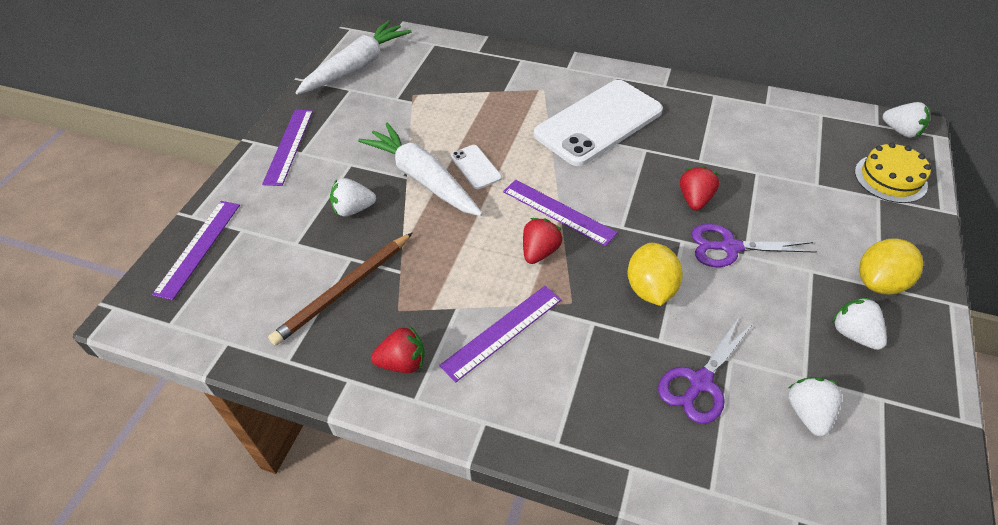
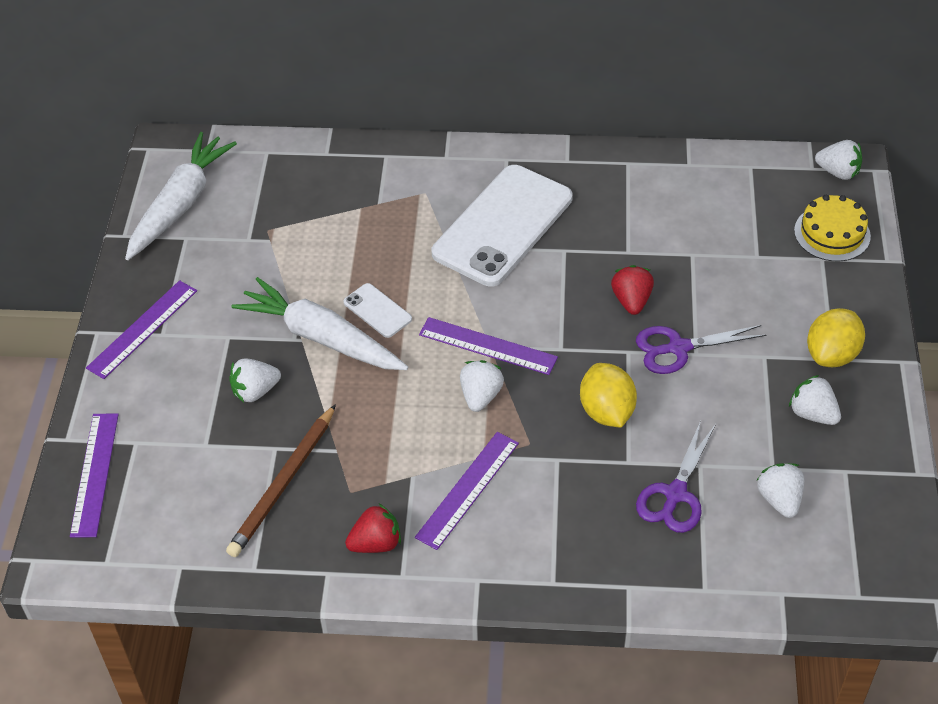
camera: 15 degrees left, 0 degrees up
purple ruler [262,110,313,186] -> purple ruler turned 45 degrees clockwise [86,280,197,379]
red strawberry [523,218,563,264] -> white strawberry [460,360,504,412]

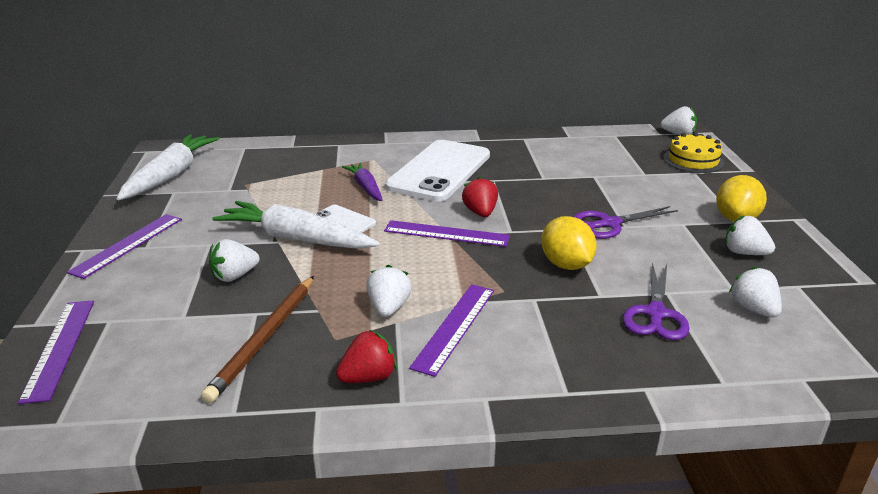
camera: 10 degrees left, 20 degrees down
white strawberry [460,360,504,412] -> white strawberry moved to [366,265,412,317]
red strawberry [611,265,654,315] -> red strawberry moved to [462,176,498,217]
none -> purple carrot [342,163,383,201]

